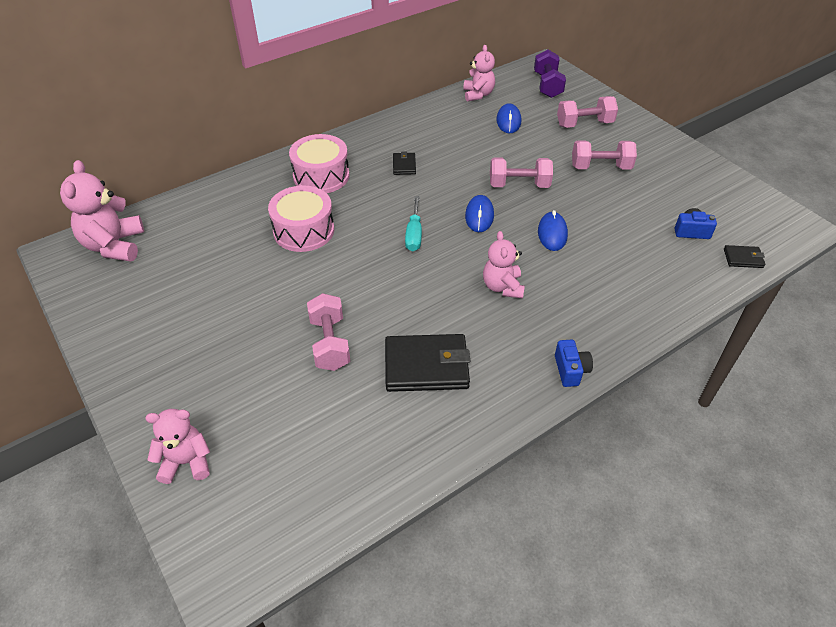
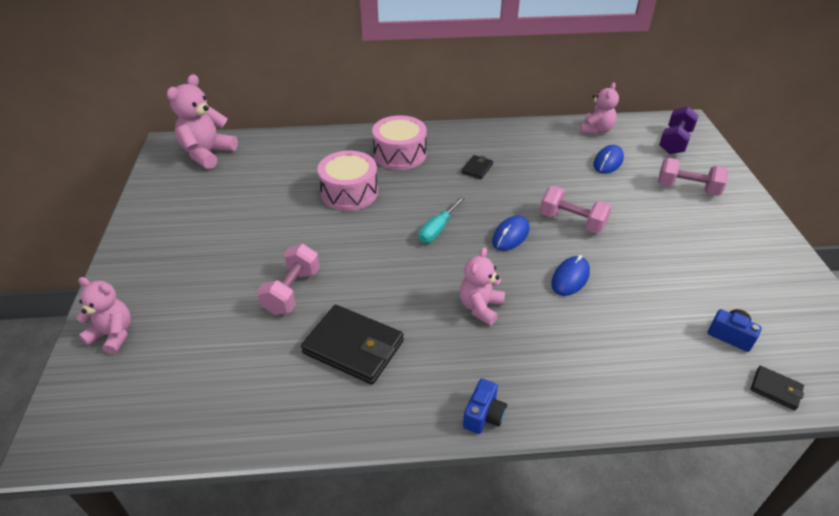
camera: 30 degrees right, 5 degrees down
pink dumbbell [572,140,637,170] -> none

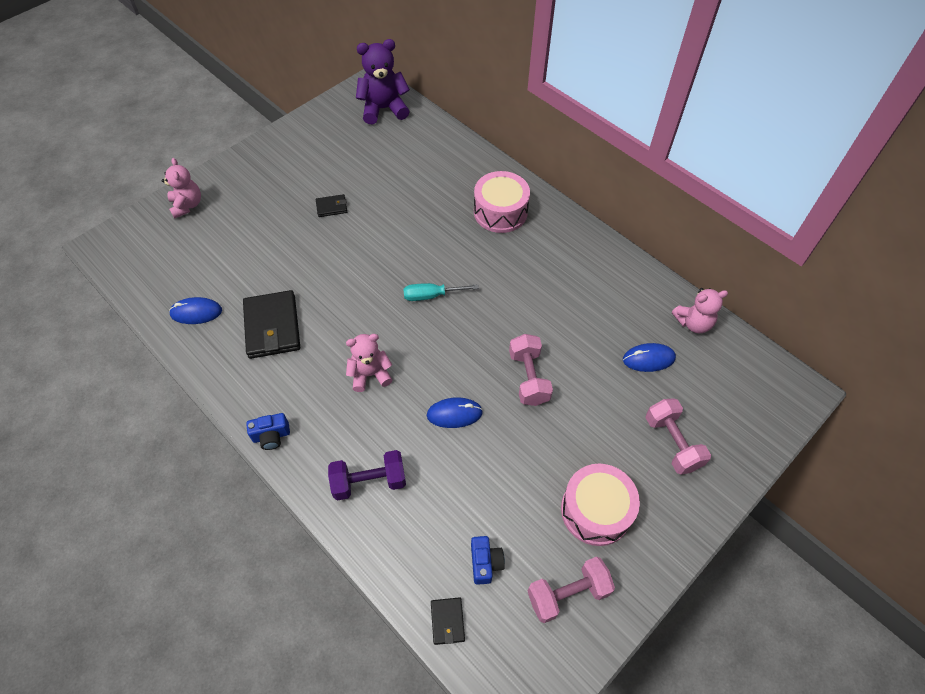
camera: 50 degrees right, 15 degrees up
pink teddy bear [167,74,238,169] -> purple teddy bear [356,39,410,124]
pink dumbbell [257,244,320,315] -> pink dumbbell moved to [528,557,615,623]
pink drum [317,151,378,211] -> pink drum moved to [561,464,640,546]
black wallet [461,155,493,179] -> black wallet moved to [316,194,347,217]
blue mouse [492,215,530,251] -> blue mouse moved to [169,297,222,324]
purple dumbbell [659,106,699,154] -> purple dumbbell moved to [328,450,406,501]

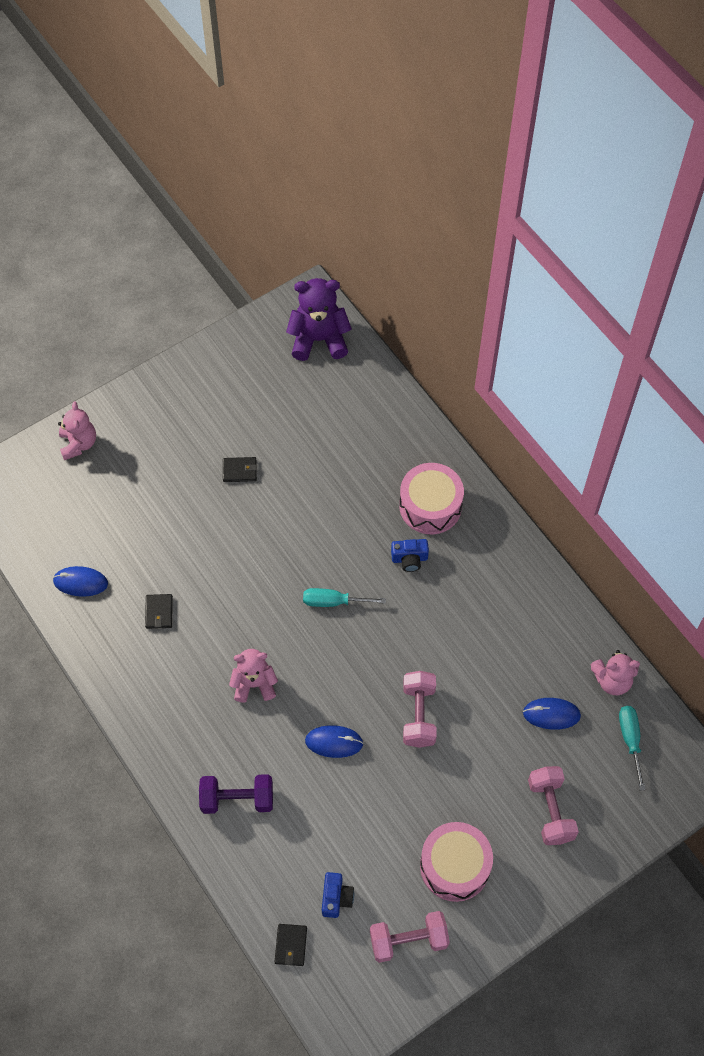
camera: 10 degrees right, 5 degrees up
black wallet [243,290,300,359] -> black wallet [145,594,173,629], size x0.48
blue camera [246,413,290,450] -> blue camera moved to [391,539,429,572]
none -> turquoise screwdriver [619,706,645,791]

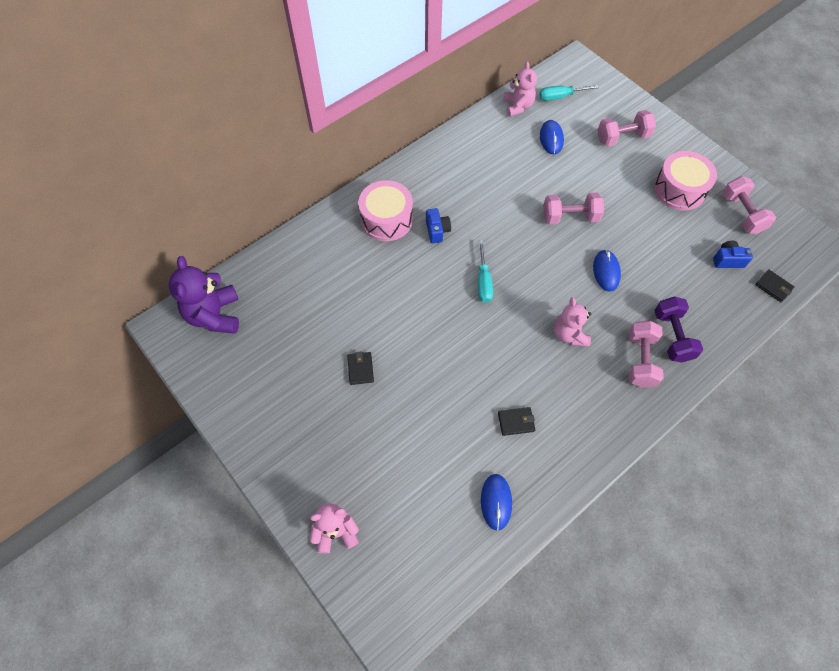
camera: 95 degrees left, 0 degrees up
black wallet [275,924,307,966] -> black wallet turned 45 degrees clockwise [755,269,794,302]
none -> pink dumbbell [629,320,663,388]

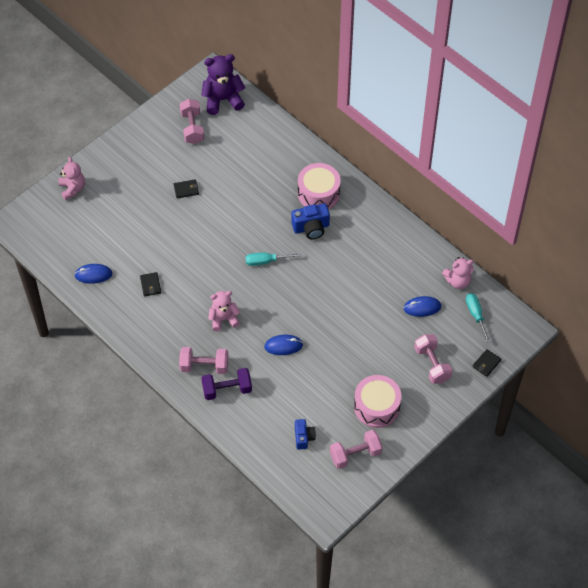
camera: 85 degrees right, 5 degrees down
blue camera [426,208,451,243] -> blue camera [291,204,330,239], size x1.51
pink dumbbell [543,192,604,225] -> pink dumbbell moved to [180,99,204,144]
black wallet [755,269,794,302] -> black wallet moved to [472,349,501,377]

